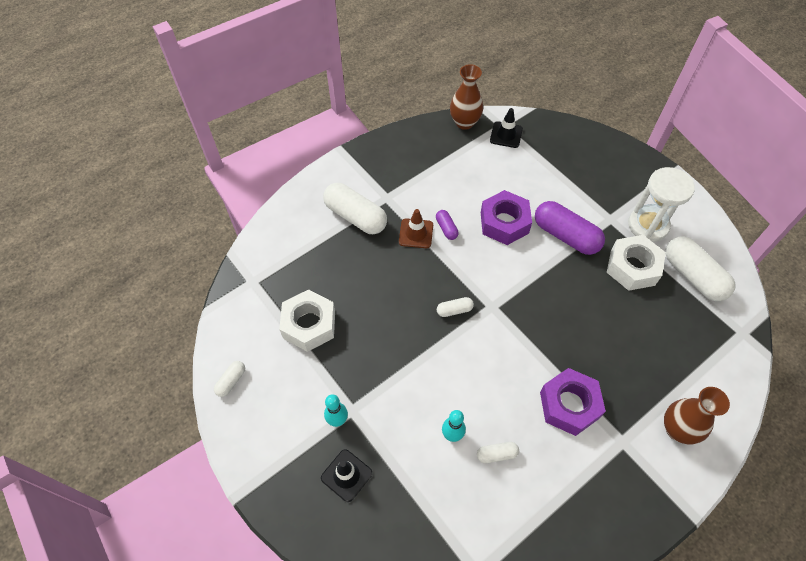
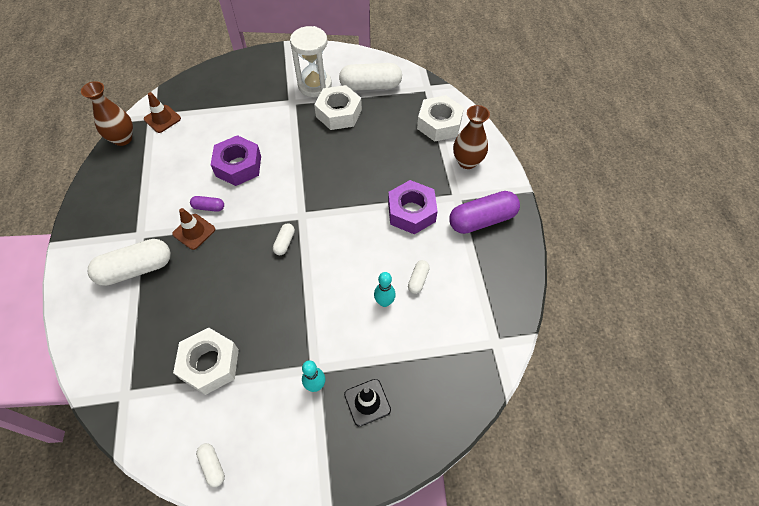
camera: 60 degrees left, 0 degrees up
black traffic cone [490,108,523,148] -> brown traffic cone [144,92,181,133]
purple capsule [535,201,605,255] -> purple capsule moved to [449,191,520,234]
none -> white nut [417,95,464,142]

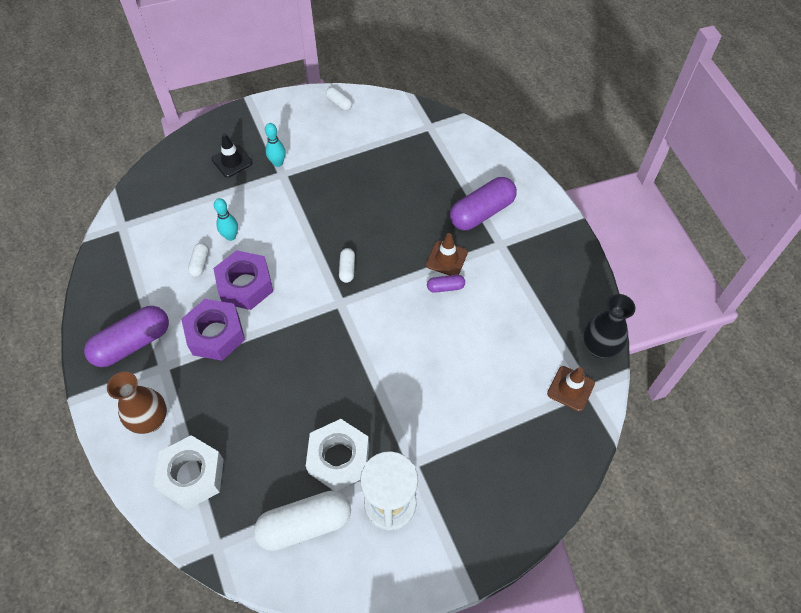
camera: 165 degrees right, 0 degrees up
brown vase [81,81,133,146] -> black vase [583,294,635,358]
white capsule [88,239,171,286] -> purple capsule [450,177,517,230]
white nut [173,328,239,395] -> none
purple nut [211,135,261,186] -> purple nut moved to [213,250,273,310]

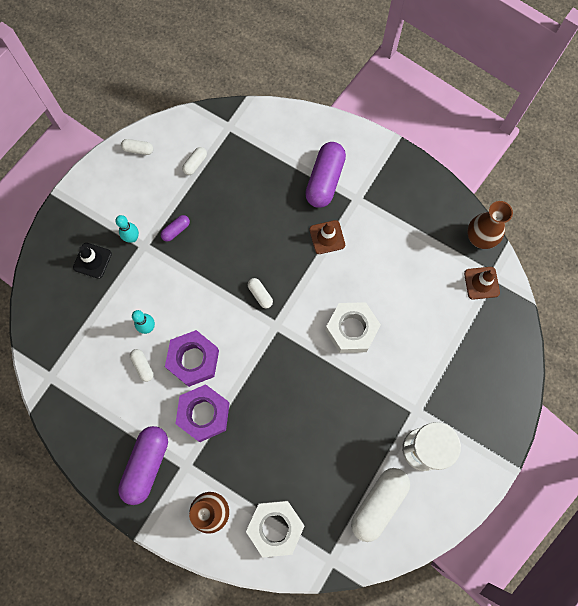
camera: 35 degrees left, 15 degrees up
white nut [306,419,369,491] -> white nut moved to [325,302,381,353]
purple capsule [427,275,465,293] -> purple capsule moved to [161,215,190,242]
black vase [583,294,635,358] -> brown vase [467,201,513,249]
none -> white capsule [182,147,207,175]

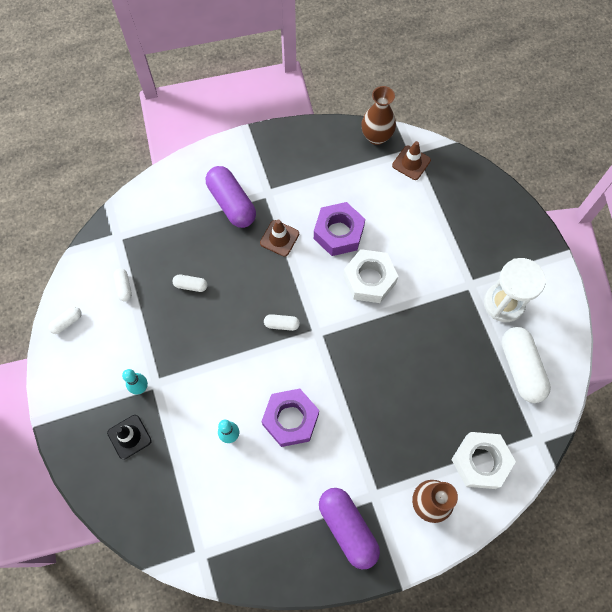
camera: 50 degrees left, 5 degrees down
white capsule [130,349,154,382] -> white capsule moved to [172,275,208,292]
purple capsule [161,215,190,242] -> none
purple nut [175,384,230,442] -> purple nut moved to [314,202,365,256]

